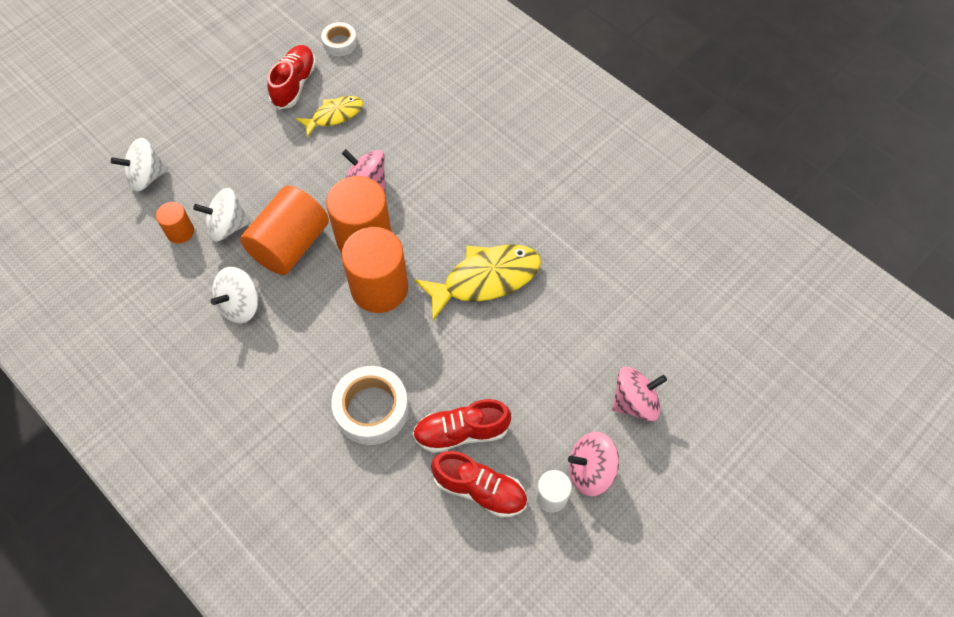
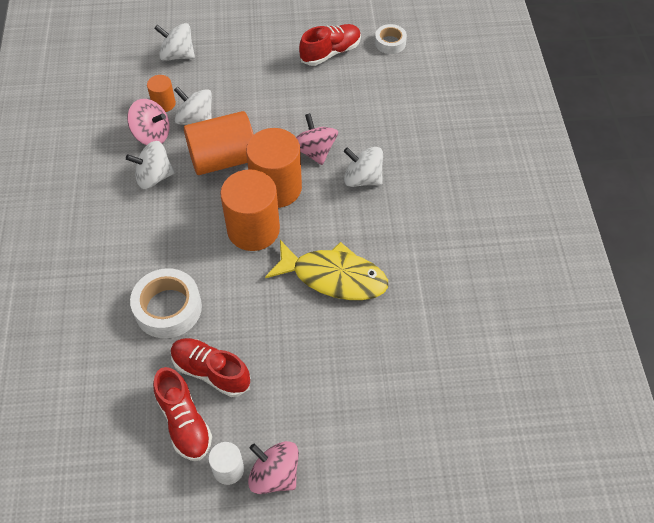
camera: 40 degrees right, 5 degrees down
yellow fish [296,96,363,138] -> none
pink spinning top [612,367,667,421] -> pink spinning top moved to [127,99,170,145]
none -> white spinning top [344,147,383,187]

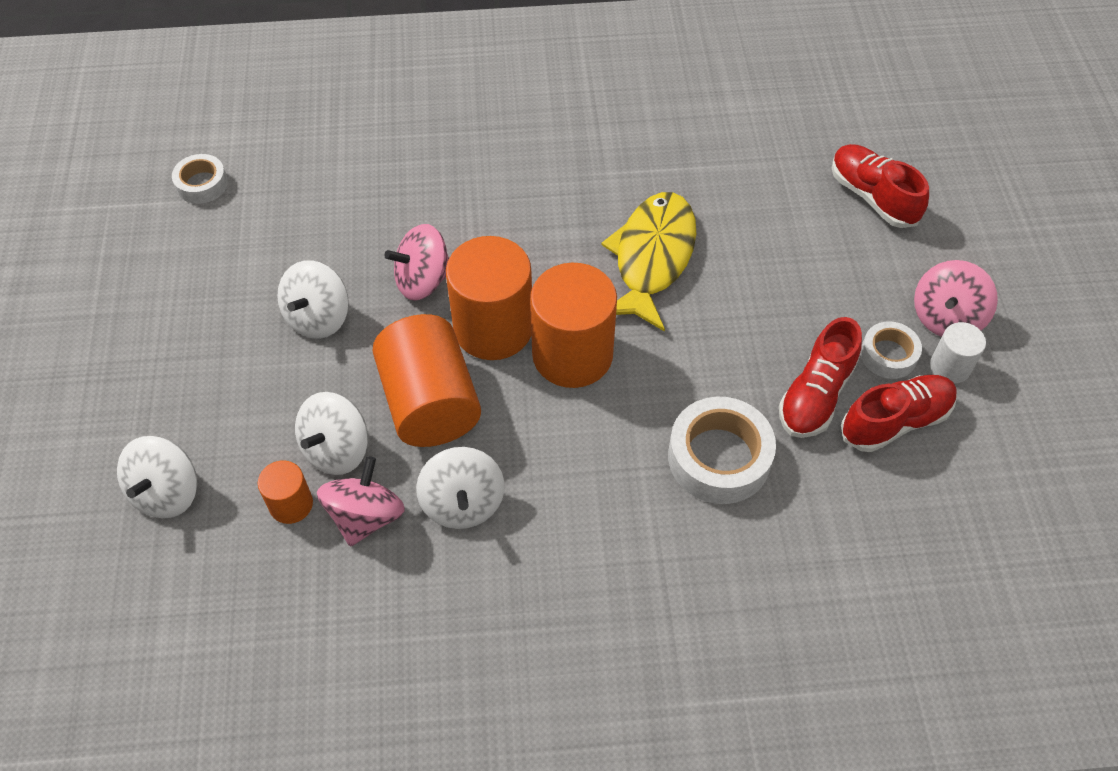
camera: 90 degrees left, 0 degrees up
red shoe [299,24,361,66] -> red shoe moved to [832,144,929,228]
white spinning top [344,147,383,187] -> white spinning top moved to [277,260,349,339]
none -> white tape [860,321,922,379]

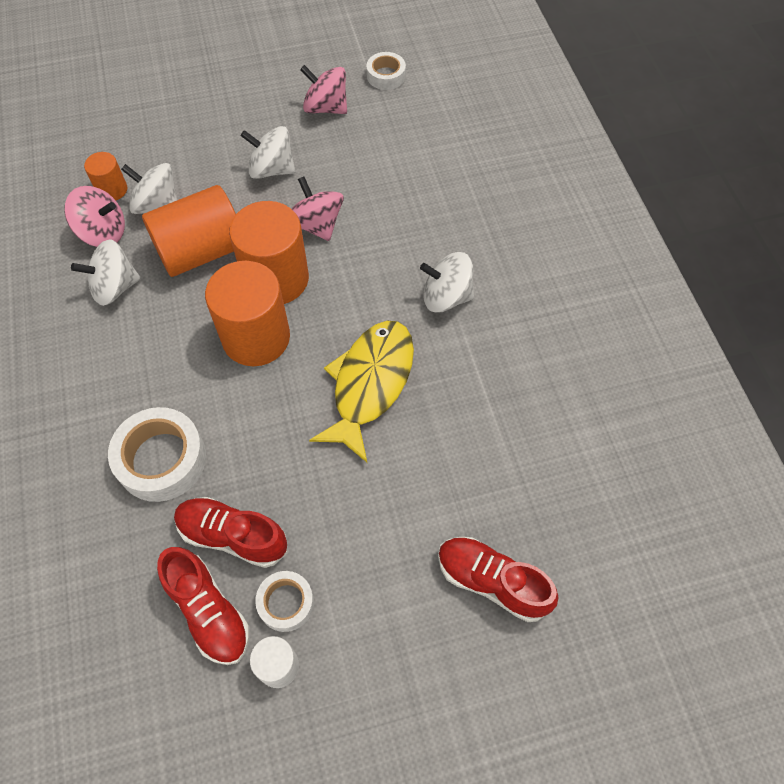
camera: 80 degrees right, 5 degrees up
white spinning top [117,436,197,518] -> white spinning top moved to [420,252,474,313]
yellow fish [601,192,696,332] -> yellow fish turned 75 degrees counterclockwise [309,321,414,462]
red shoe [832,144,929,228] -> red shoe turned 105 degrees counterclockwise [438,537,558,622]
pink spinning top [914,260,998,337] -> pink spinning top moved to [300,65,347,114]

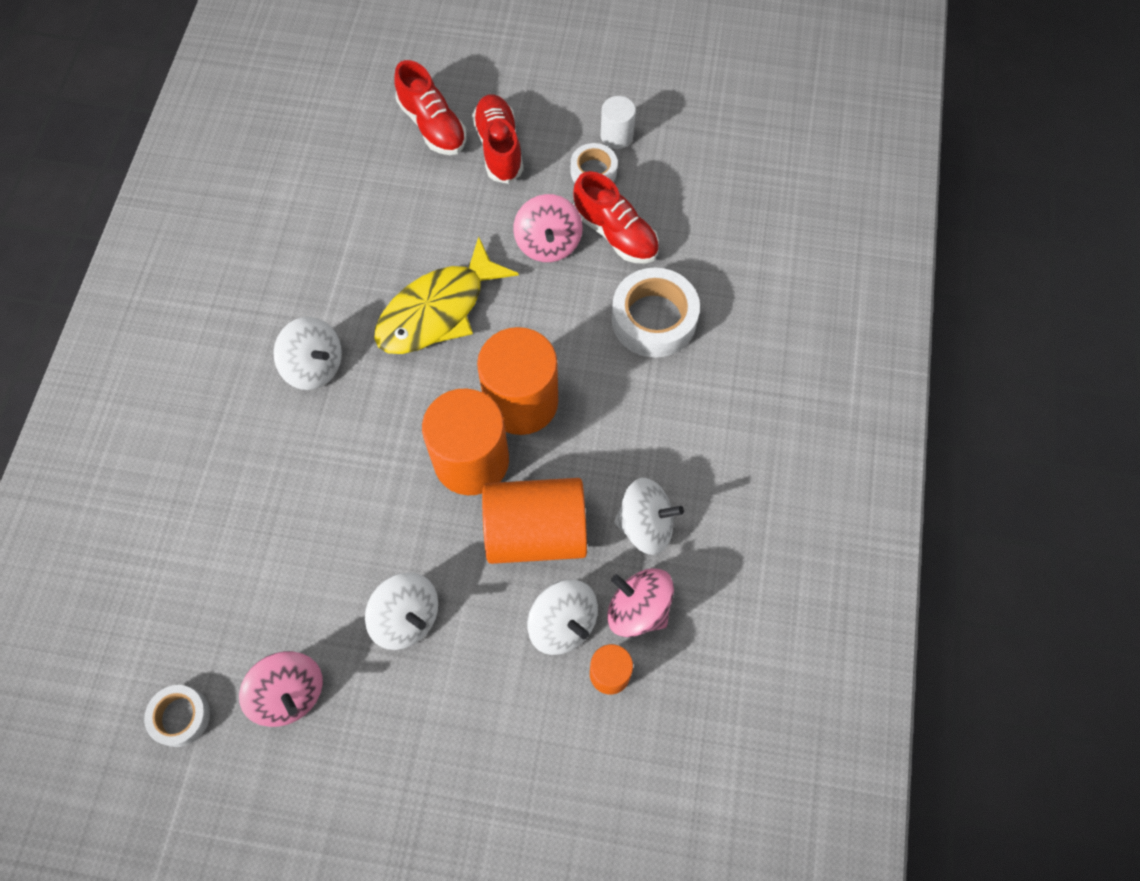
camera: 155 degrees left, 5 degrees up
red shoe [157,547,249,665] -> red shoe moved to [472,94,524,184]
pink spinning top [292,177,344,241] -> pink spinning top moved to [513,194,583,262]

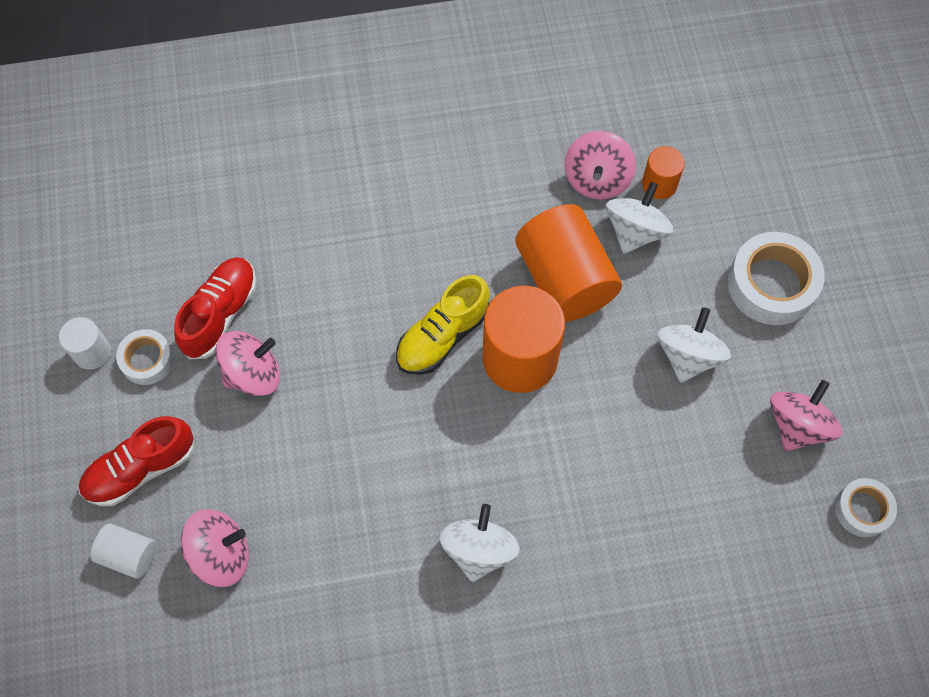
camera: 110 degrees left, 0 degrees up
yellow fish [374,236,519,354] -> none
red shoe [394,60,467,155] -> white cylinder [90,523,156,579]
orange cylinder [477,327,558,435] -> yellow shoe [396,275,490,375]
white tape [611,268,700,358] -> white tape moved to [728,232,825,325]
white spinning top [614,478,684,555] -> none
none -> pink spinning top [181,509,249,587]

